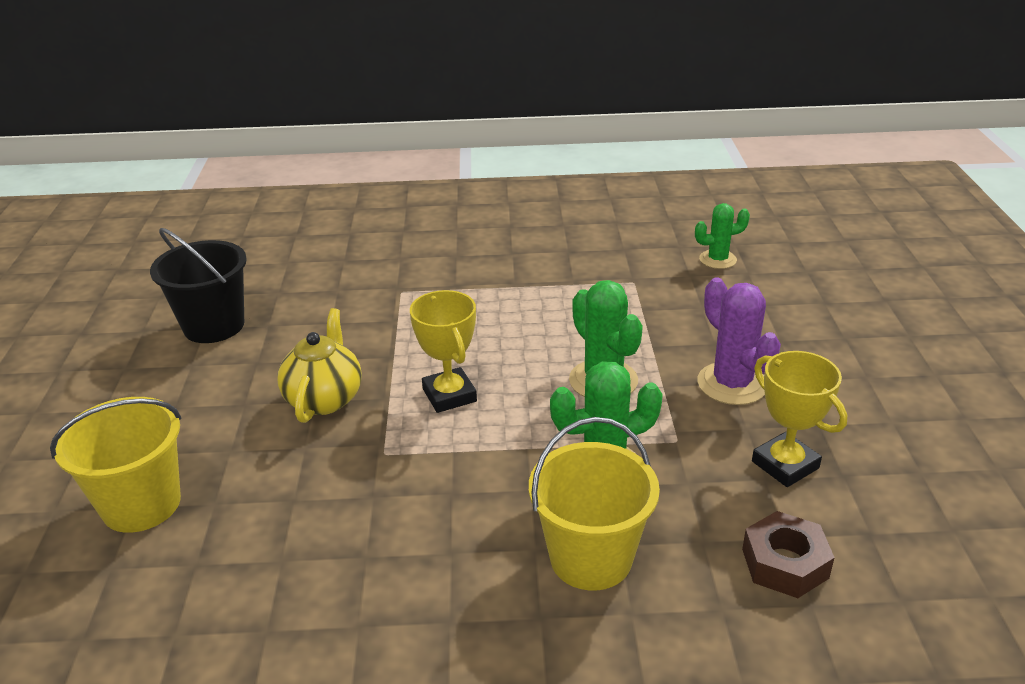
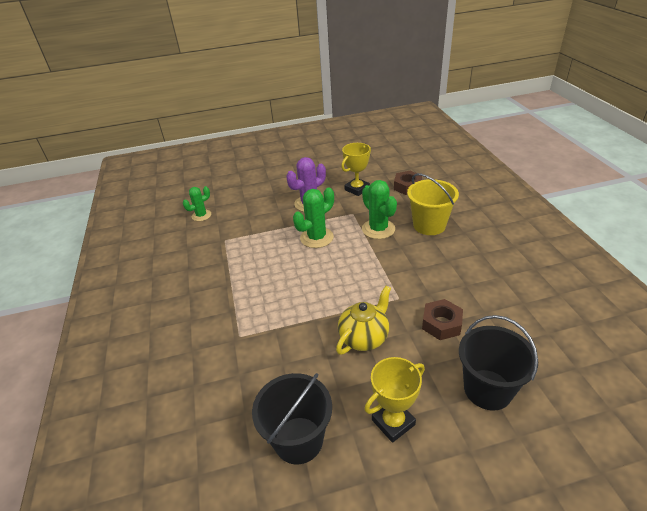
camera: 100 degrees left, 5 degrees up
yellow bucket [50,397,181,533] -> black bucket [459,315,538,411]
yellow teapot [277,308,362,423] -> yellow teapot turned 135 degrees clockwise [336,286,391,355]
yellow trophy [410,290,477,413] -> yellow trophy moved to [364,357,425,443]
green cactus [695,203,750,269] -> green cactus turned 75 degrees clockwise [183,186,211,221]
none -> brown nut [422,299,463,340]

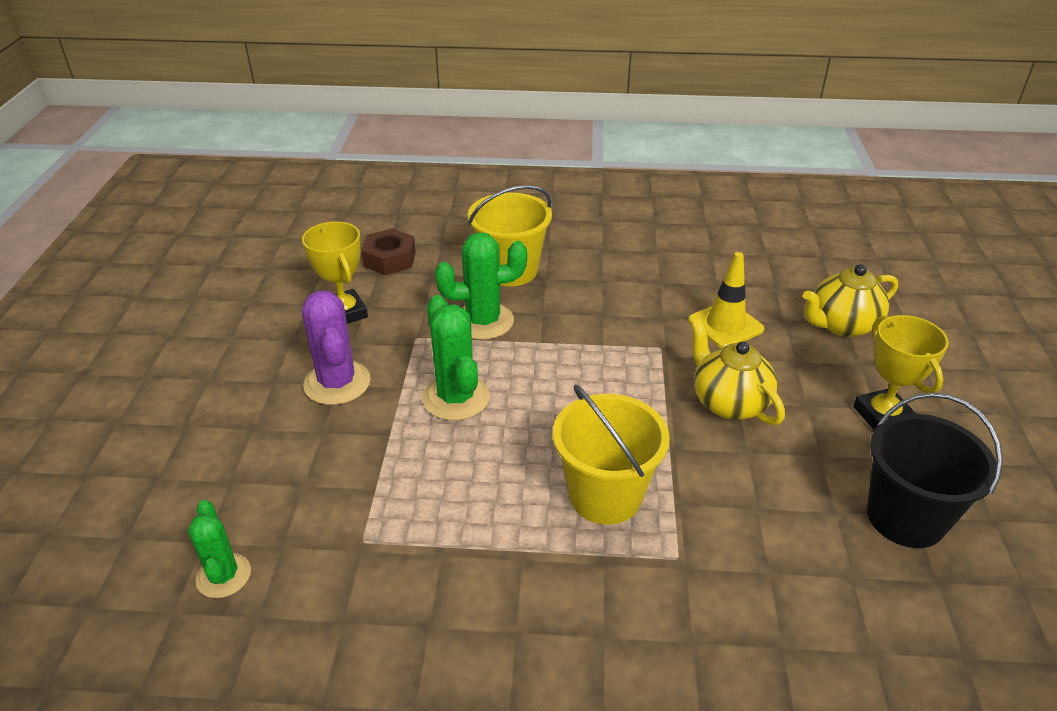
camera: 75 degrees left, 0 degrees up
brown nut [422,299,463,340] -> yellow traffic cone [688,252,764,348]
black bucket [459,315,538,411] -> yellow teapot [803,264,898,337]
none -> yellow bucket [553,384,670,525]

